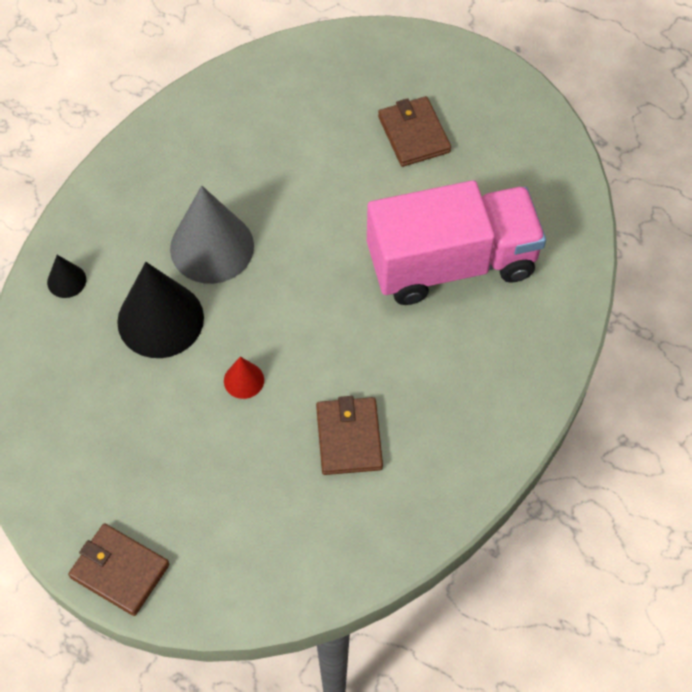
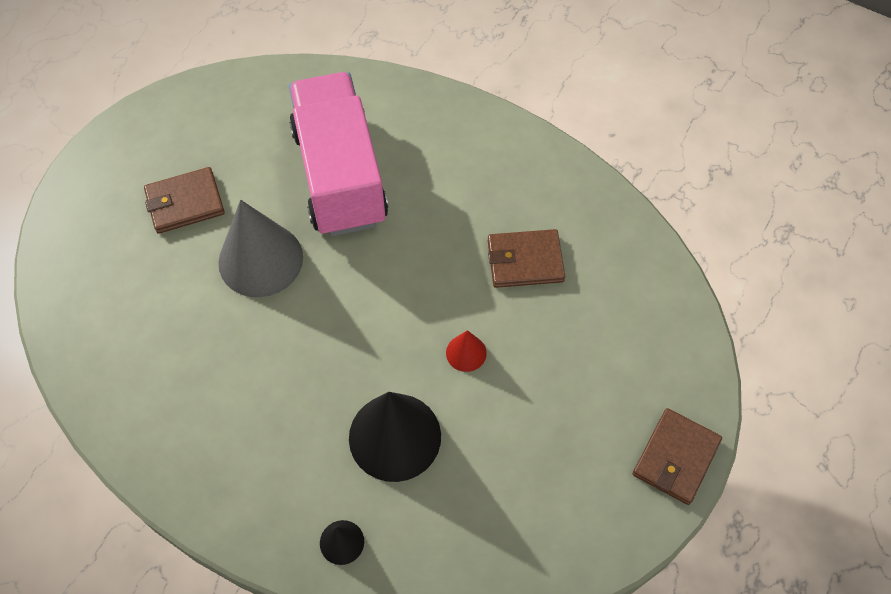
camera: 90 degrees left, 0 degrees up
grey cone [170,185,254,284] -> grey cone moved to [218,200,303,297]

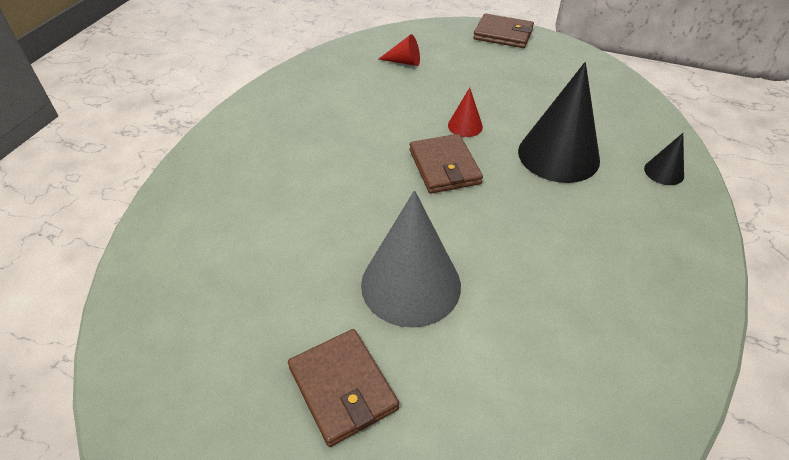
camera: 100 degrees left, 15 degrees down
pink truck [289,72,388,237] -> none
brown wallet [488,229,565,288] -> brown wallet moved to [409,134,483,194]
none -> red cone [379,34,420,66]

